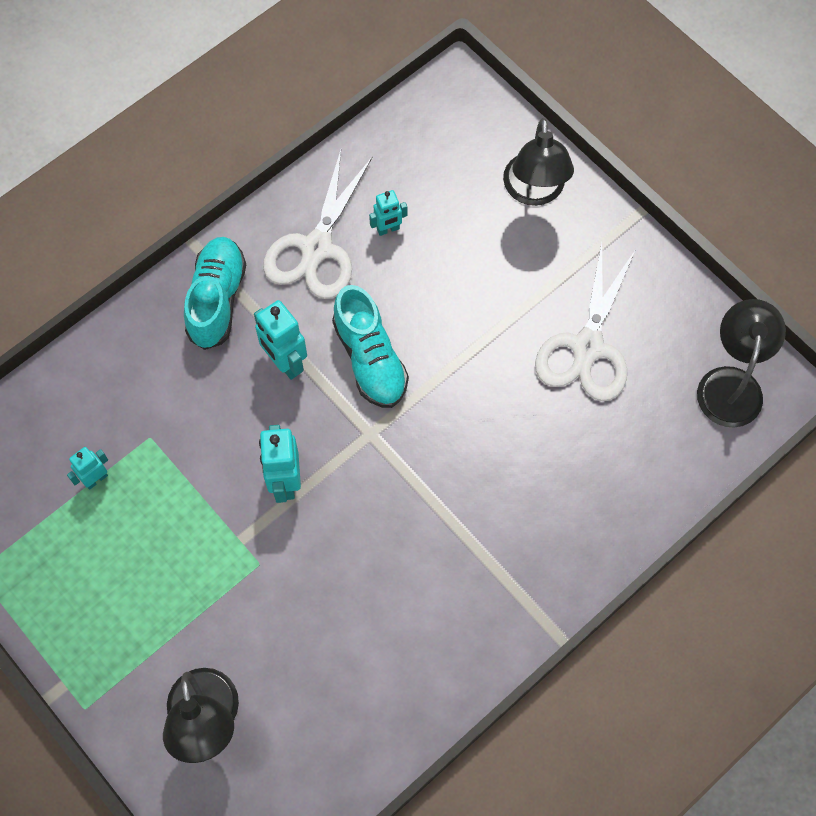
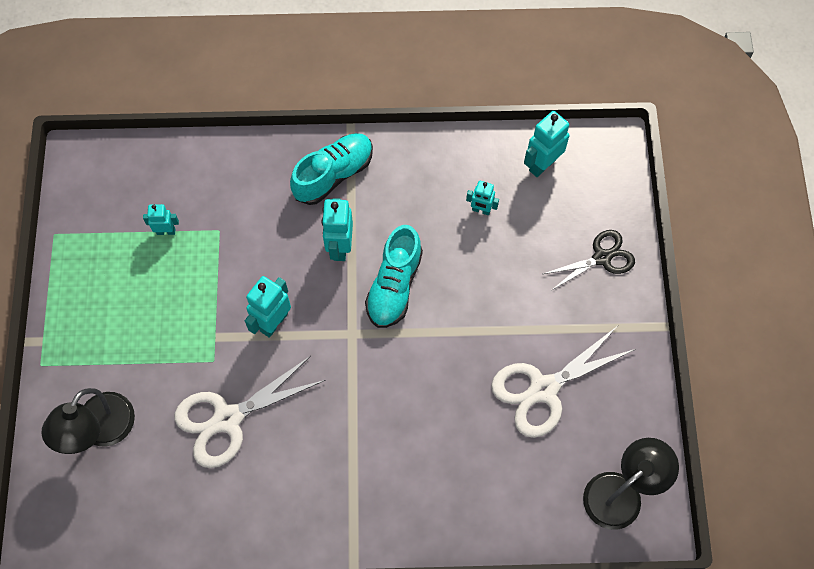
camera: 40 degrees right, 0 degrees up
white scissors [263,150,373,299] -> white scissors moved to [175,356,326,468]
black lamp [503,118,574,206] -> black scissors [543,230,635,290]
none -> turquoise robot [524,111,569,177]

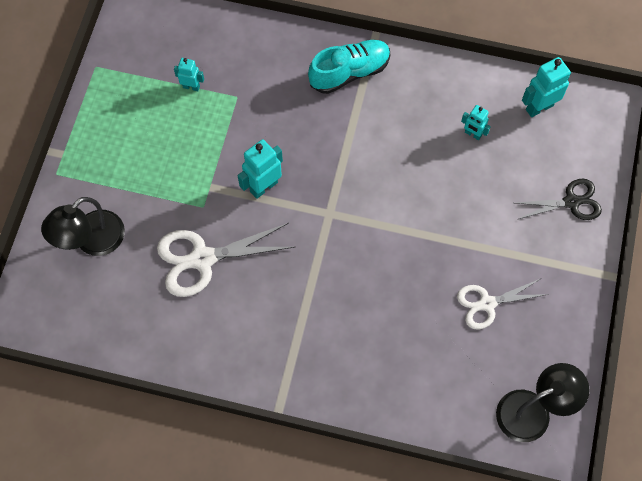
camera: 15 degrees right, 0 degrees up
turquoise robot [322,198,353,261] -> none
turquoise shoe [365,225,423,328] -> none
white scissors [491,327,636,438] -> white scissors [457,279,548,330], size x0.65

